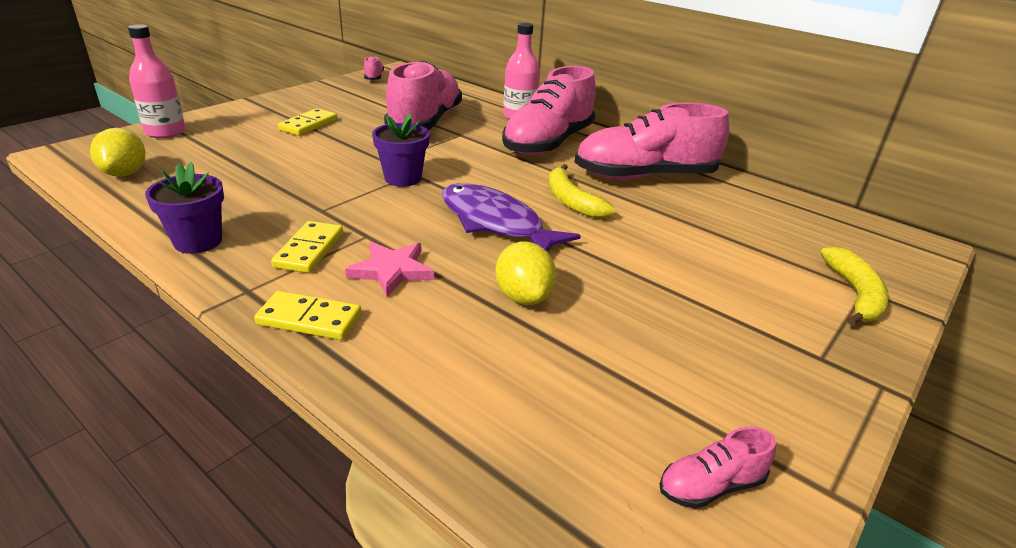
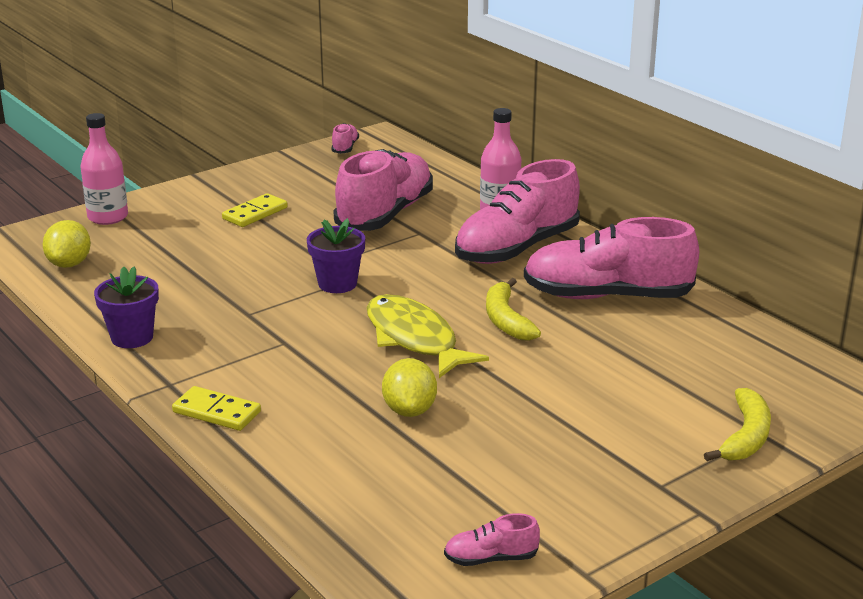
camera: 15 degrees right, 5 degrees down
yellow domino [271,221,343,273] -> none
pink star [345,242,434,297] -> none
purple fish [442,183,581,252] -> yellow fish [367,294,489,378]

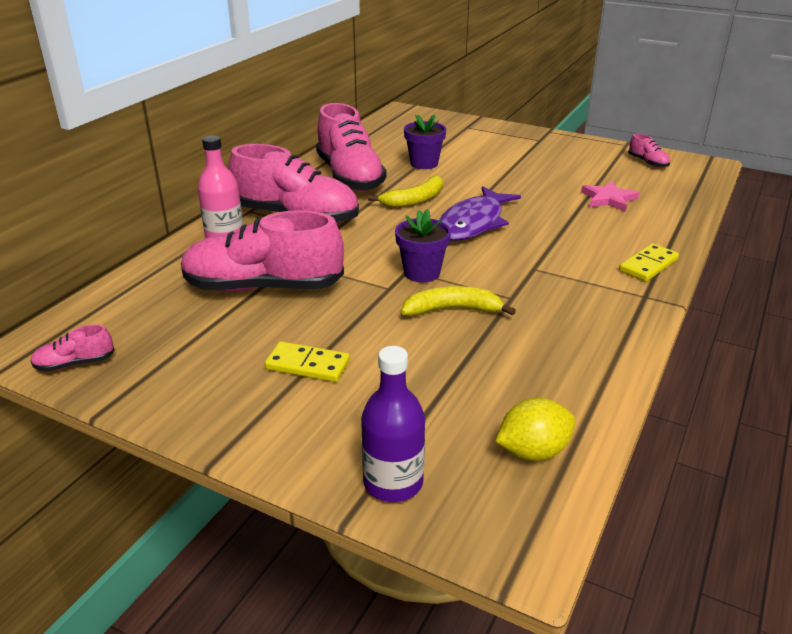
camera: 115 degrees left, 5 degrees up
pink bottle [80,113,128,225] -> purple bottle [361,346,425,502]
purple flower pot [94,266,159,348] -> purple flower pot moved to [404,115,446,169]
yellow domino [172,386,261,431] -> yellow domino turned 45 degrees clockwise [619,243,679,281]
yellow fish [367,294,489,378] -> purple fish [439,186,521,241]
yellow lemon [382,358,437,417] -> none
yellow banana [704,388,771,461] -> yellow banana moved to [401,286,516,316]
none -> pink star [581,181,639,212]

